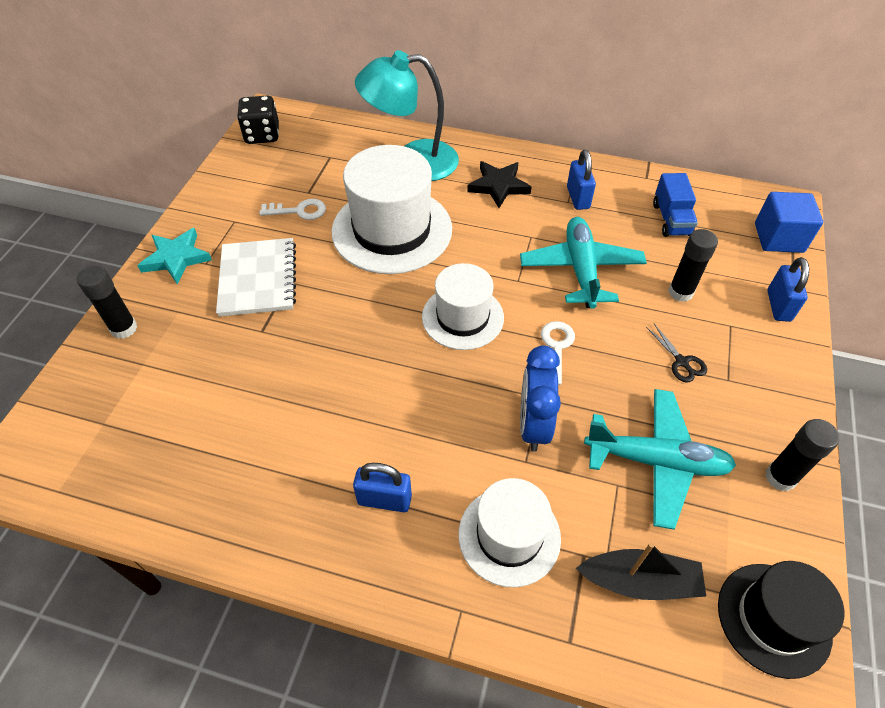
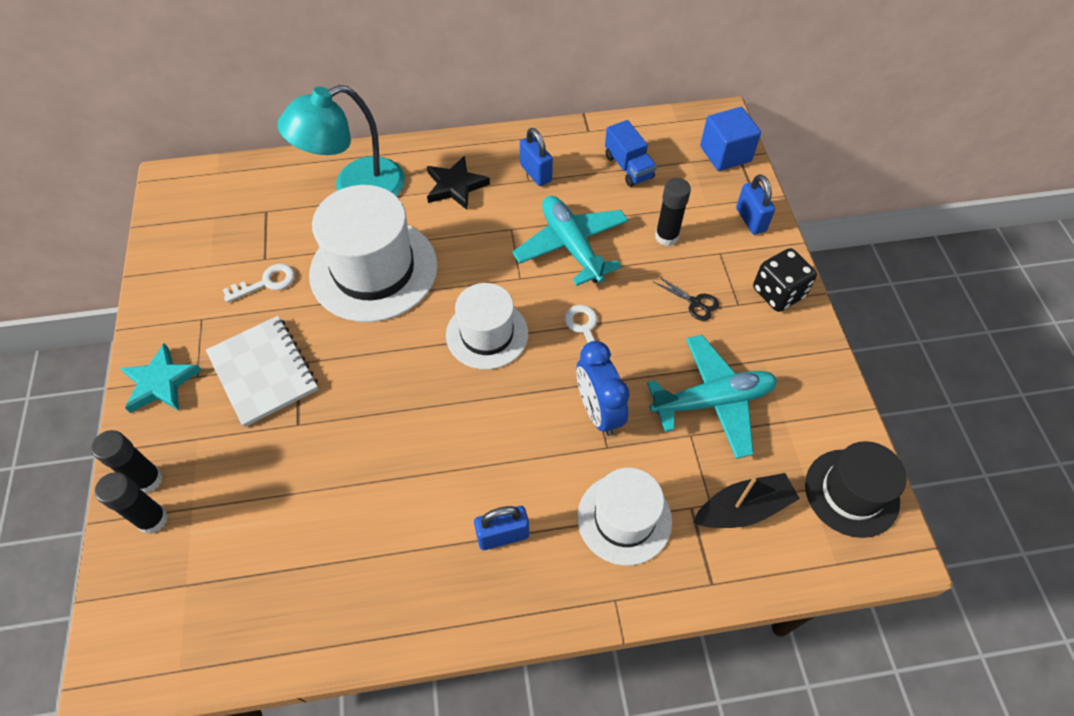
camera: 25 degrees left, 5 degrees up
black dice [237,95,279,144] -> black dice moved to [753,248,817,312]
black glue stick [765,419,839,491] -> black glue stick moved to [95,472,168,534]

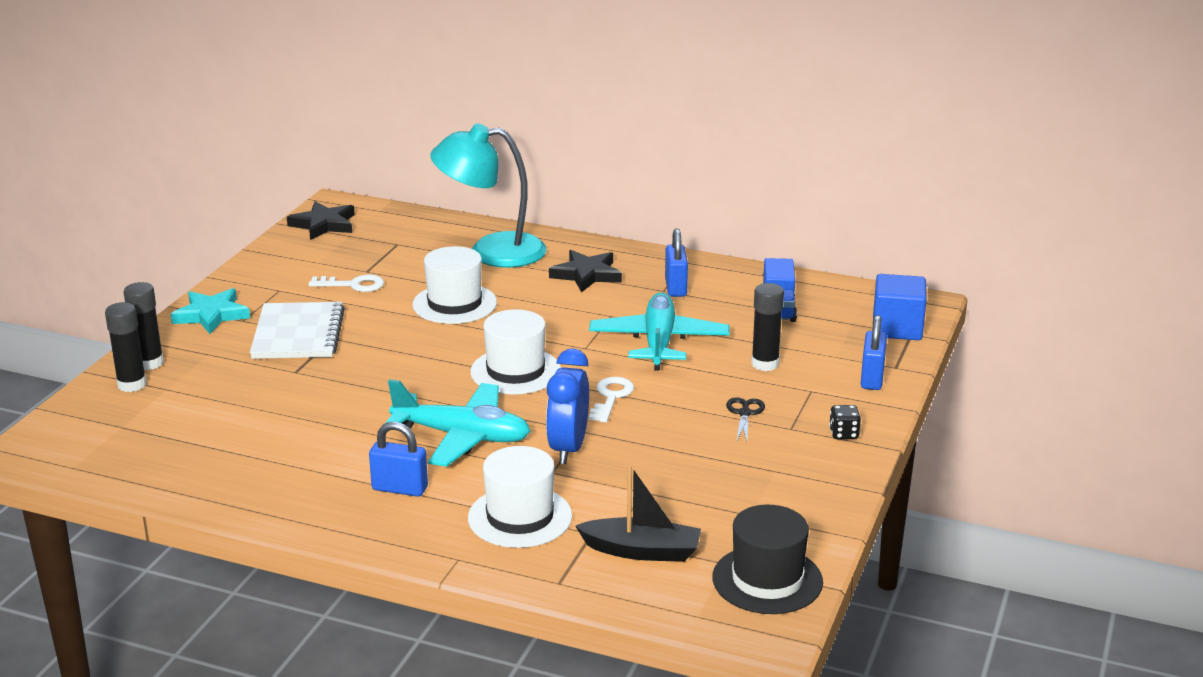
camera: 30 degrees right, 30 degrees down
white hat [309,185,438,322] -> white hat [412,246,497,324], size x0.61
turquoise plane [647,335,777,459] -> turquoise plane moved to [386,379,530,467]
black scissors [654,275,719,321] -> black scissors turned 150 degrees counterclockwise [726,397,765,442]
black dice [753,248,817,312] -> black dice [829,405,861,439], size x0.53
none -> black star [287,201,355,240]

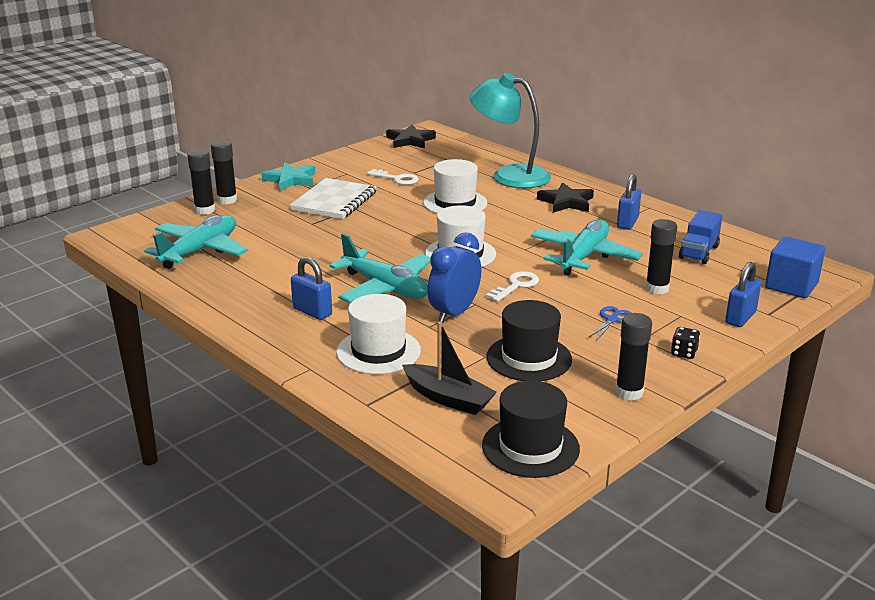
camera: 25 degrees right, 0 degrees up
black scissors [726,397,765,442] -> blue scissors [588,306,631,341]
none -> turquoise plane [144,215,248,269]
none -> black hat [487,300,572,381]
none -> black glue stick [615,313,652,401]

